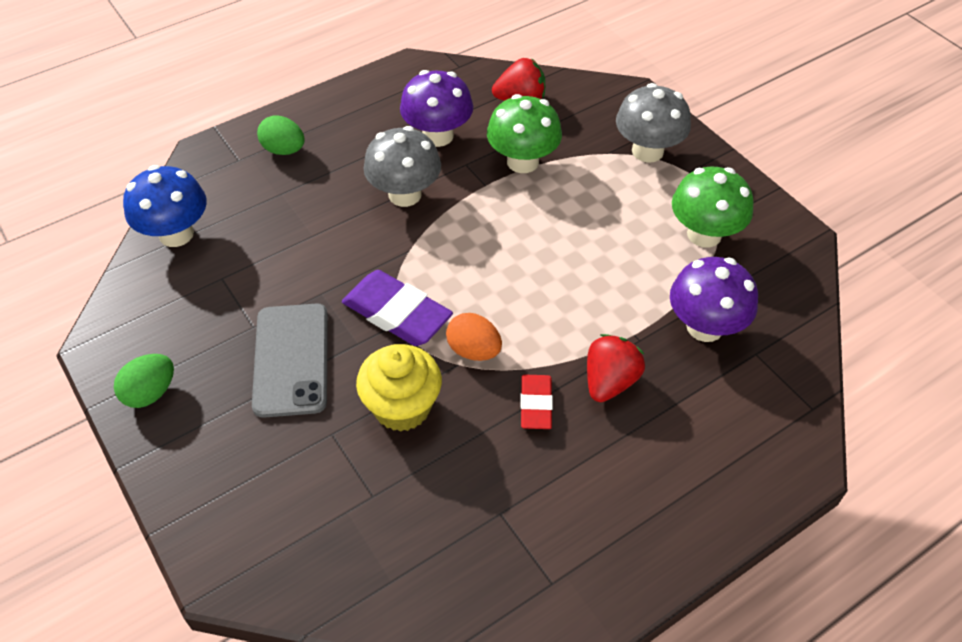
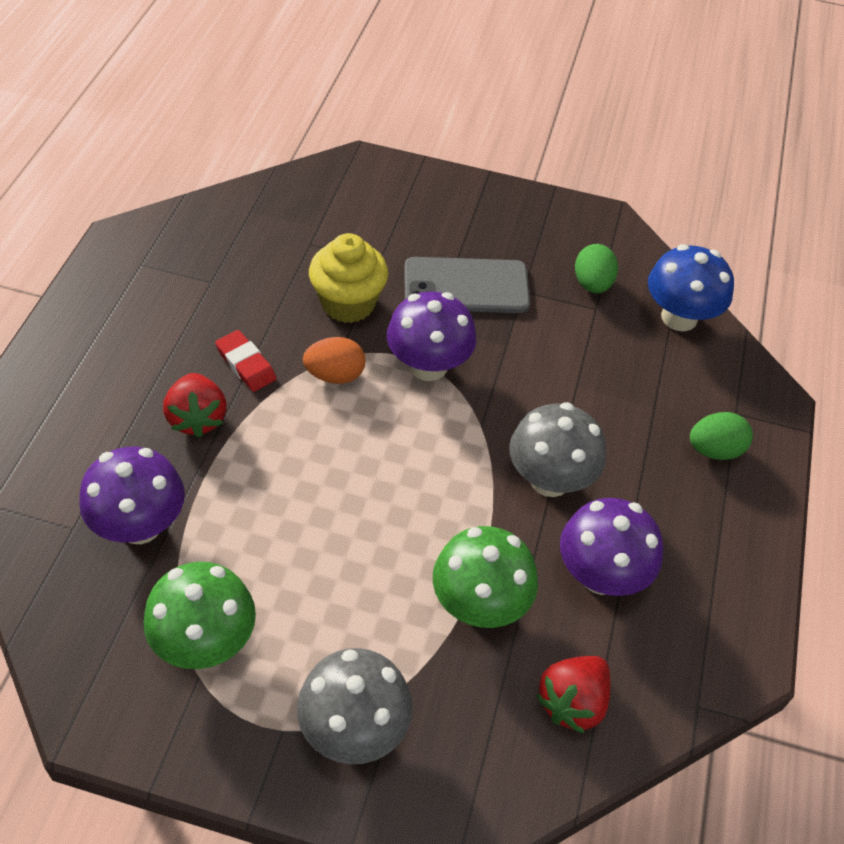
camera: 135 degrees right, 0 degrees up
green egg [114,354,174,408] -> green egg moved to [575,244,618,293]
grey phone [252,303,328,418] -> grey phone turned 45 degrees counterclockwise [405,257,530,313]
purple eraser [342,270,453,346] -> purple mushroom [387,291,476,381]

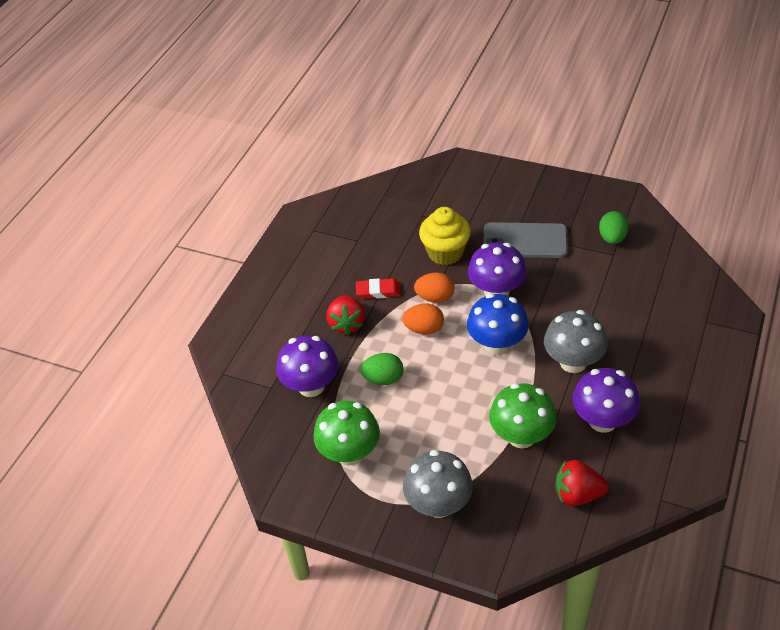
camera: 15 degrees right, 5 degrees down
red eraser [215,330,276,392] -> red eraser turned 60 degrees counterclockwise [356,279,401,299]
red strawberry [536,656,611,734] -> red strawberry turned 45 degrees clockwise [555,460,609,506]
blue mushroom [648,244,734,331] -> blue mushroom moved to [467,293,529,355]
green egg [690,412,753,460] -> green egg moved to [360,353,403,385]
none -> orange egg [402,304,444,334]

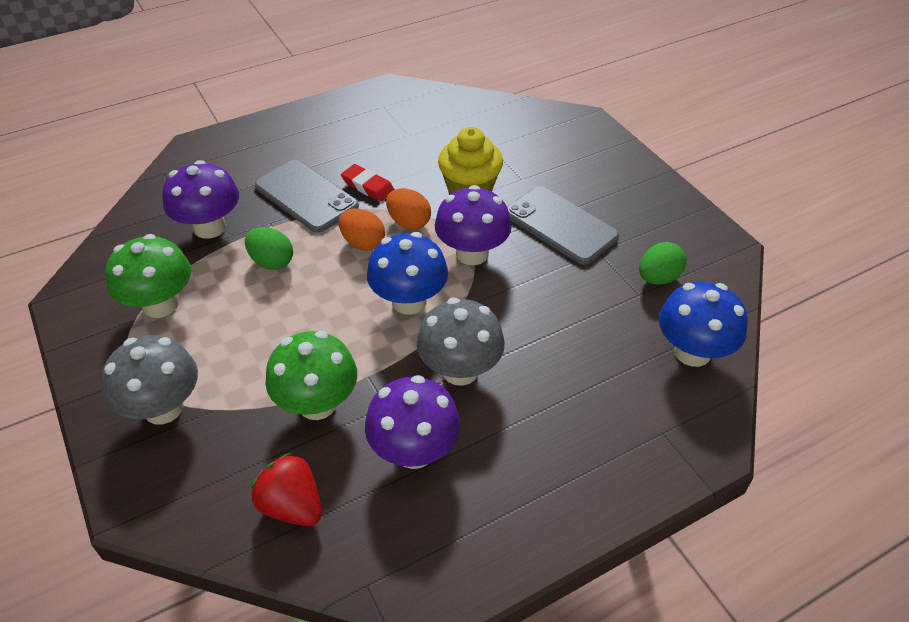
camera: 35 degrees right, 0 degrees up
red strawberry [326,295,365,335] -> grey phone [255,160,359,233]
none -> blue mushroom [659,282,748,367]

